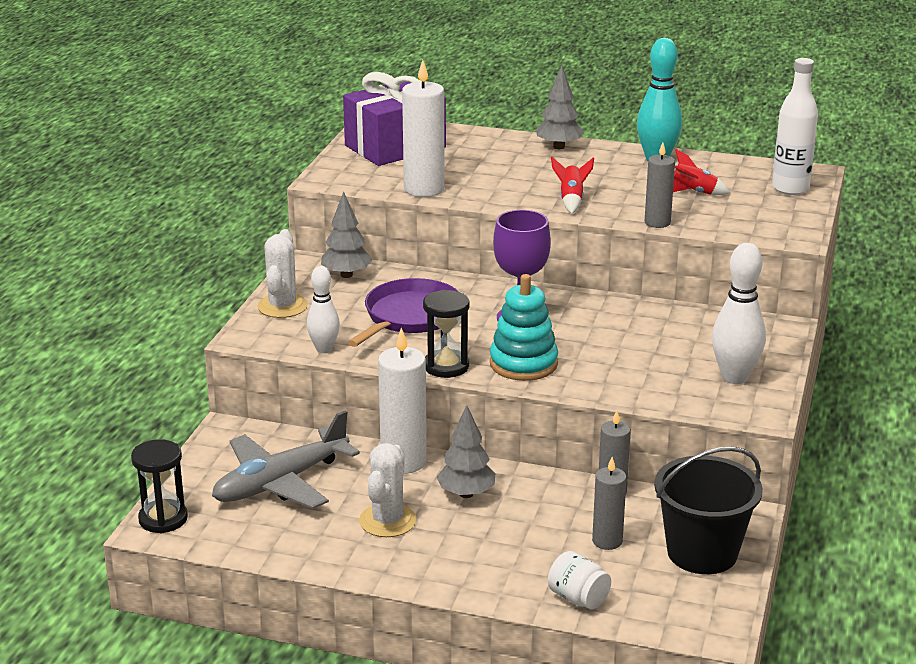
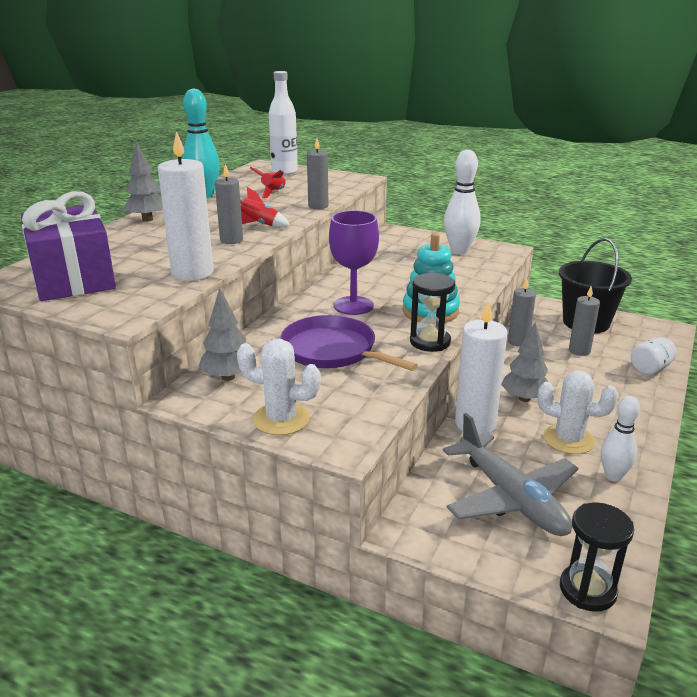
camera: 80 degrees left, 0 degrees up
white bowling pin [307,266,340,353] -> white bowling pin moved to [601,396,640,481]
none -> grey candle [215,164,243,244]

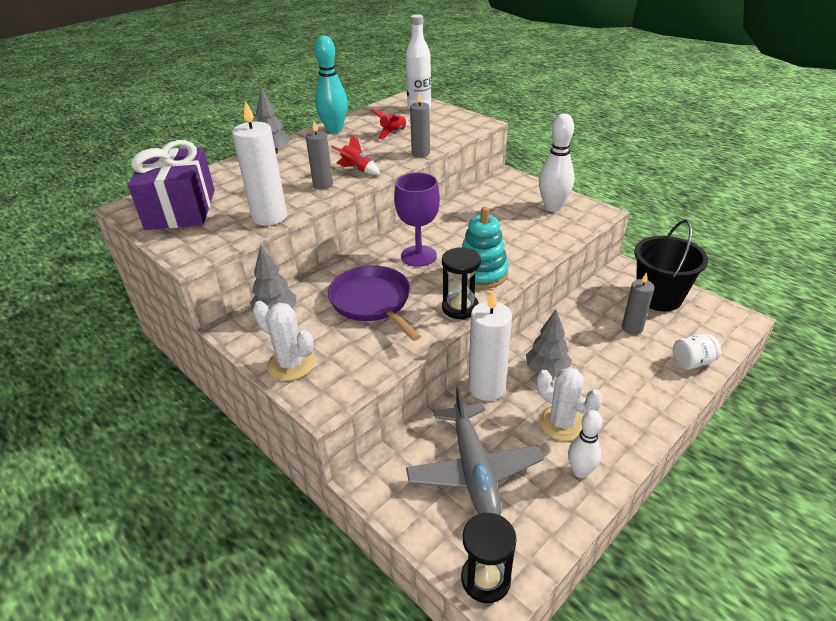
camera: 20 degrees right, 10 degrees up
grey candle [508,278,536,347] -> none

